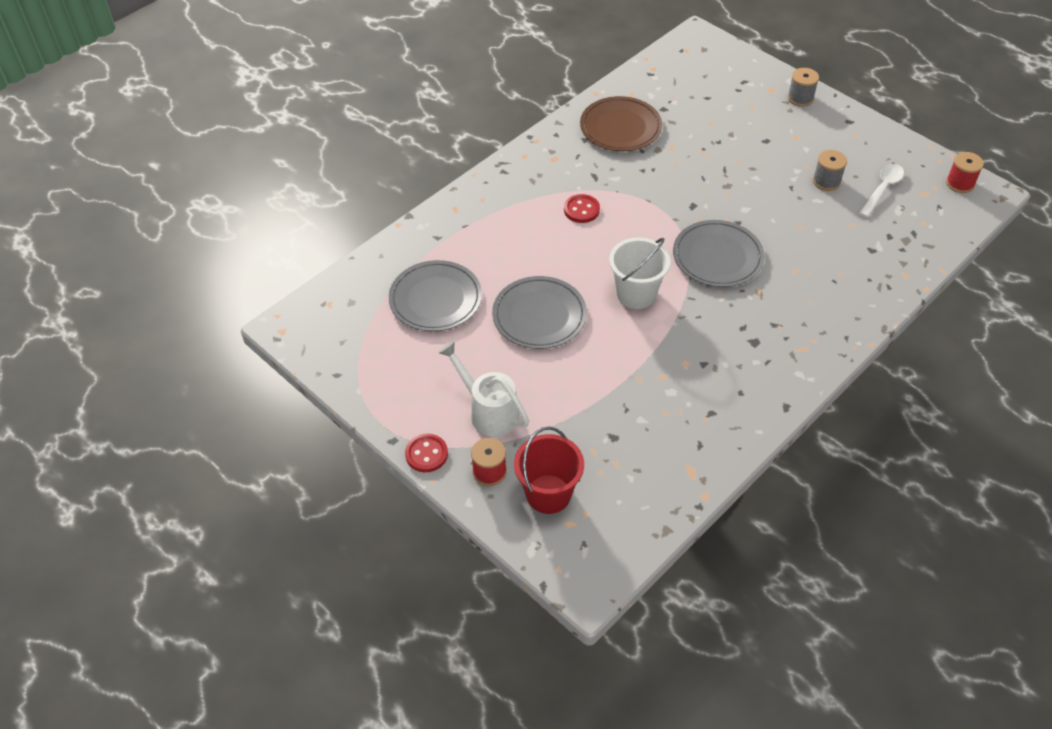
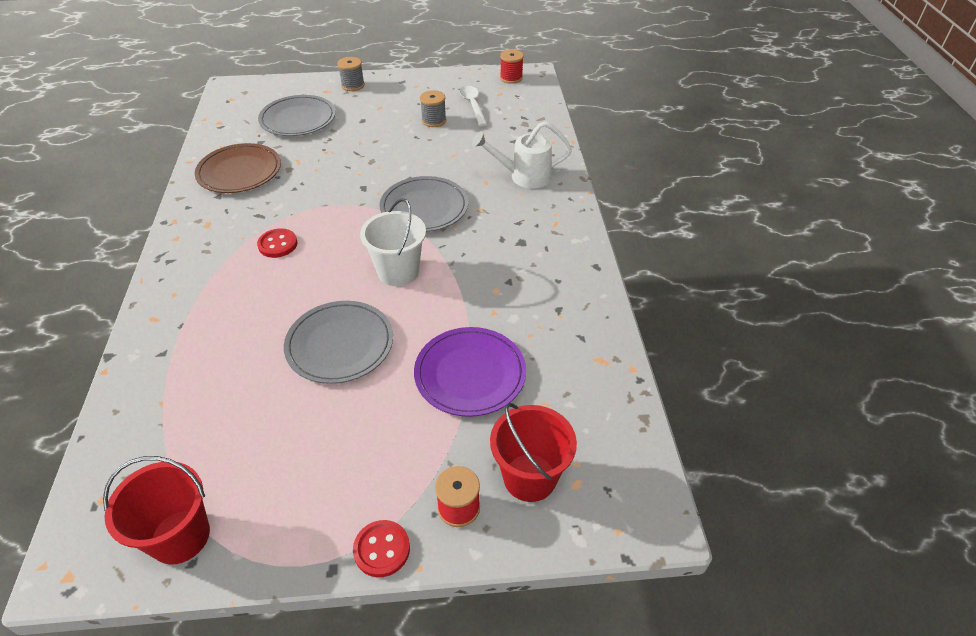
camera: 50 degrees left, 5 degrees down
grey plate [389,260,482,332] -> grey plate moved to [258,95,336,136]
white watering can [438,341,529,437] -> white watering can moved to [472,121,572,188]
none -> red bucket [103,456,210,565]
none -> purple plate [414,327,526,417]

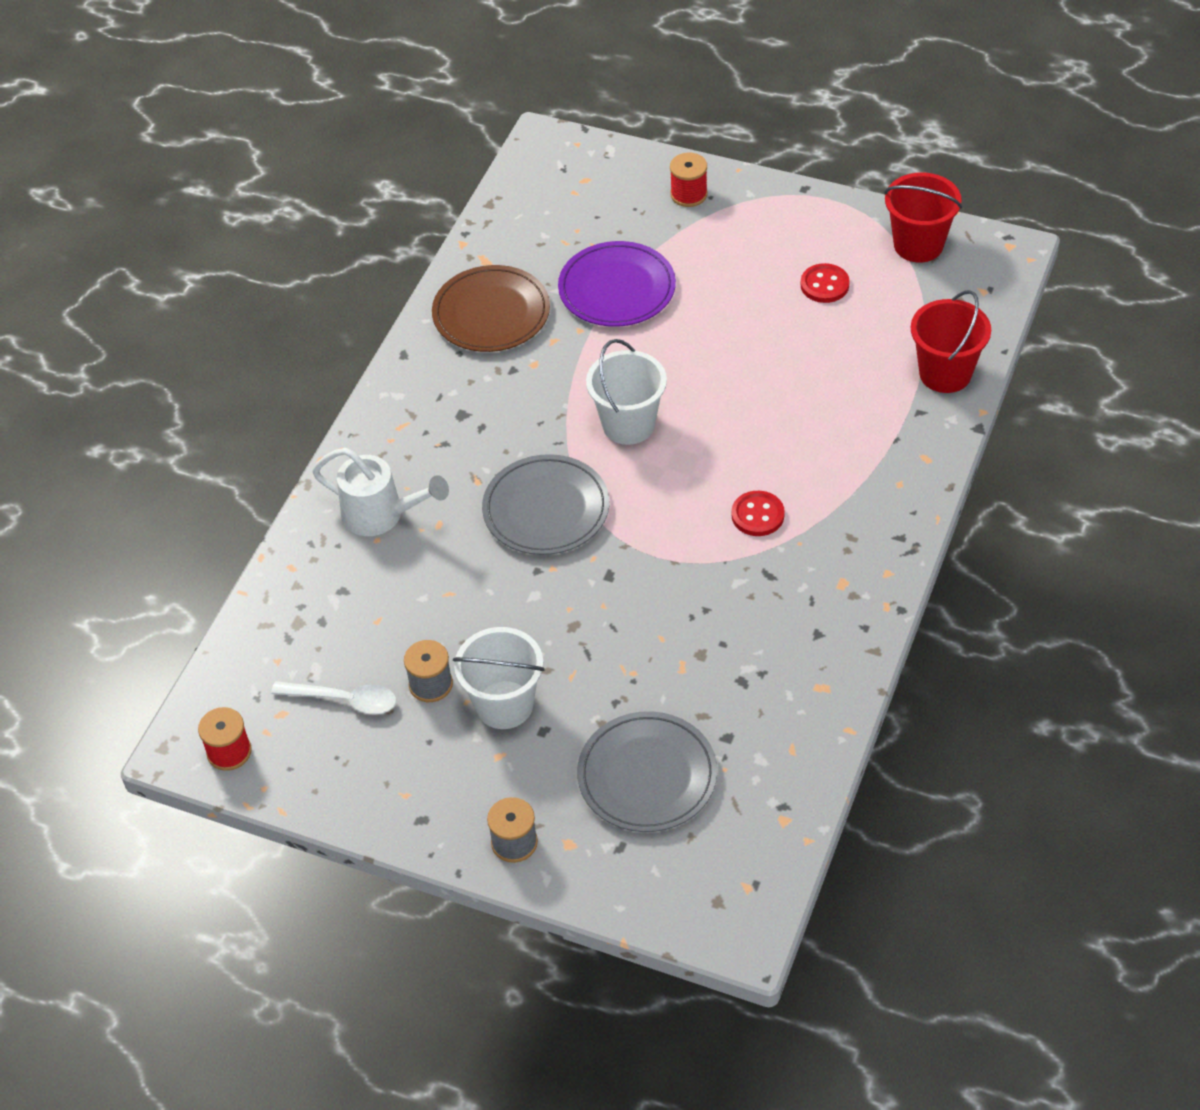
camera: 150 degrees left, 5 degrees up
brown plate [195,143,281,193] -> brown plate moved to [432,265,550,352]
grey plate [284,301,393,384] -> none
red button [353,520,410,577] -> red button moved to [801,263,850,303]
white spoon [459,86,487,126] -> white spoon turned 90 degrees counterclockwise [271,681,397,715]
red bucket [490,403,577,502] -> red bucket moved to [911,290,991,393]
none -> white bucket [453,627,545,729]

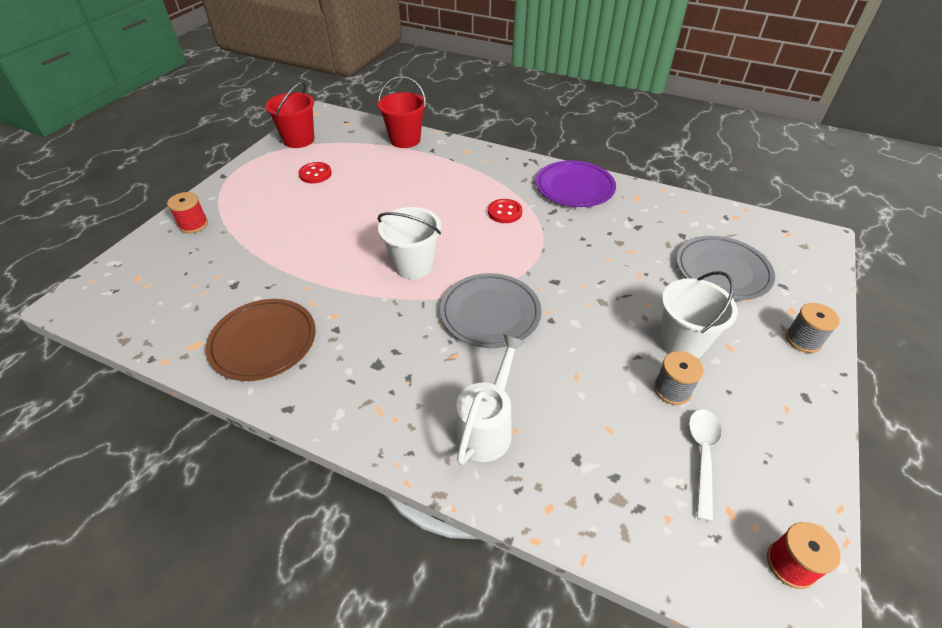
camera: 90 degrees left, 5 degrees down
purple plate [558,241,676,327] -> purple plate moved to [536,160,616,207]

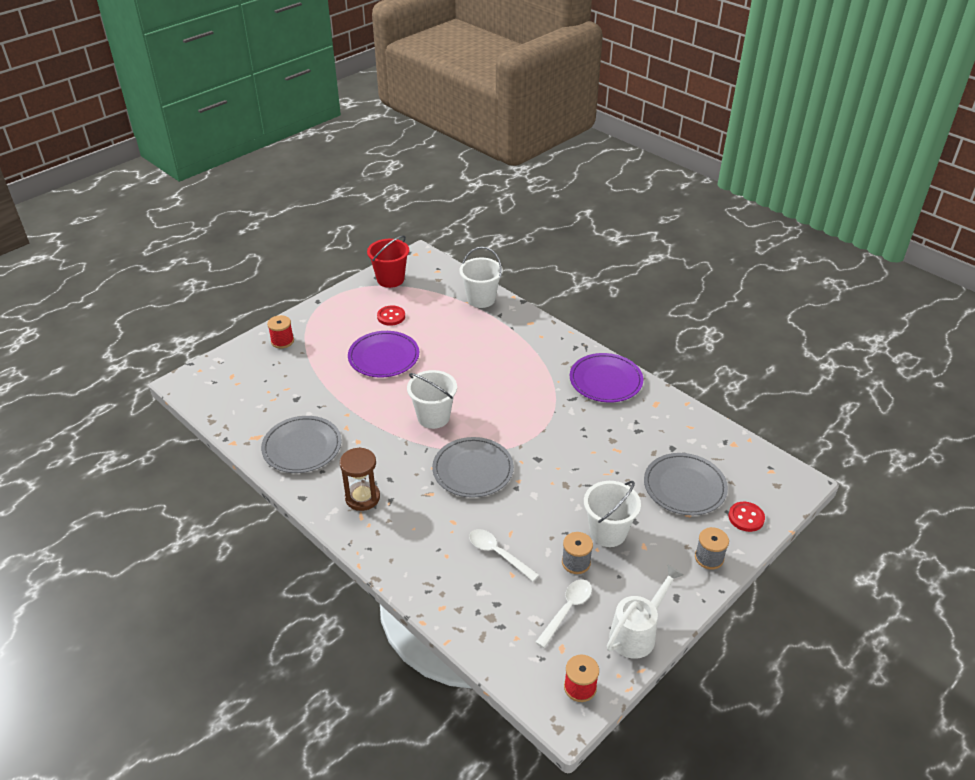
camera: 20 degrees right, 5 degrees down
brown plate [206,299,316,381] -> grey plate [261,416,342,473]
red bucket [378,76,426,148] -> white bucket [459,247,503,308]
white watering can [454,334,526,465] -> white watering can moved to [607,564,683,659]
red button [488,199,522,223] -> red button moved to [728,502,765,532]
none -> brown hourglass [340,447,380,511]
none -> purple plate [348,331,419,378]
none -> white spoon [469,529,539,581]

